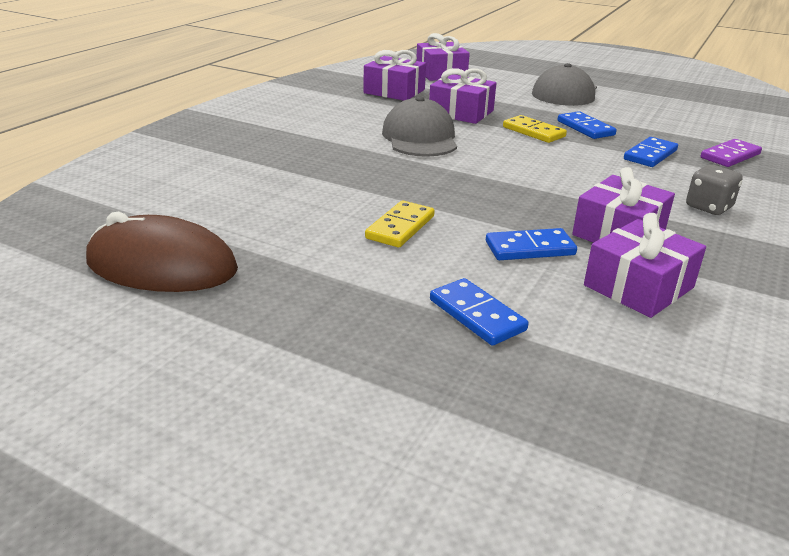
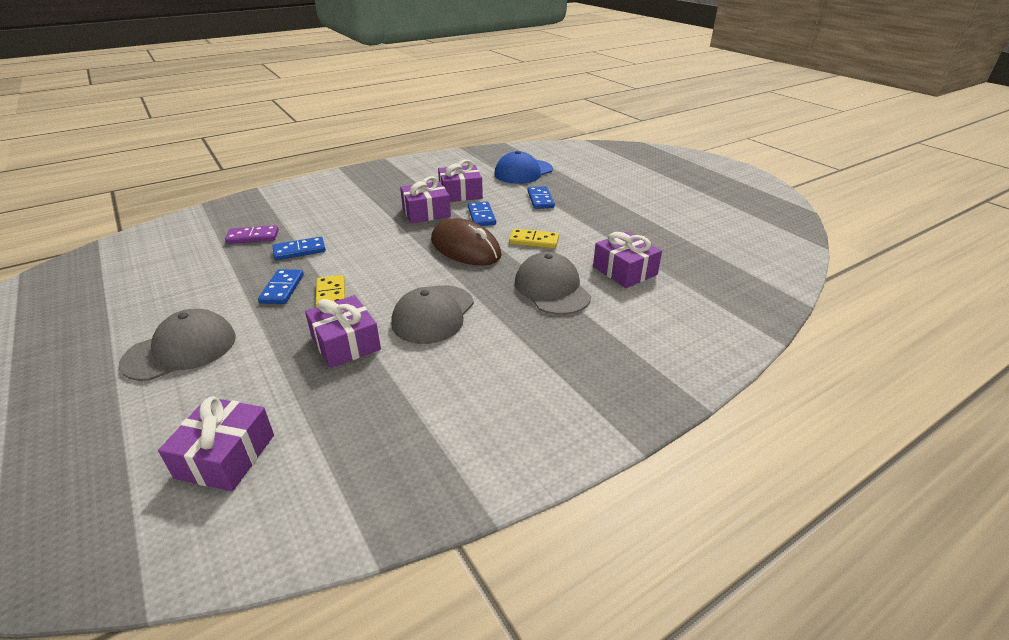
camera: 150 degrees left, 5 degrees up
brown mouse [86,212,238,292] -> brown mouse moved to [431,218,502,266]
purple gift [364,50,426,101] -> purple gift moved to [593,231,662,288]
yellow domino [365,201,435,248] -> yellow domino turned 45 degrees clockwise [509,229,559,248]
blue domino [486,228,577,260] -> blue domino turned 60 degrees clockwise [468,202,496,226]
grey dice [686,164,743,215] -> none
none -> blue cap [494,151,553,184]
none -> grey cap [515,252,591,315]

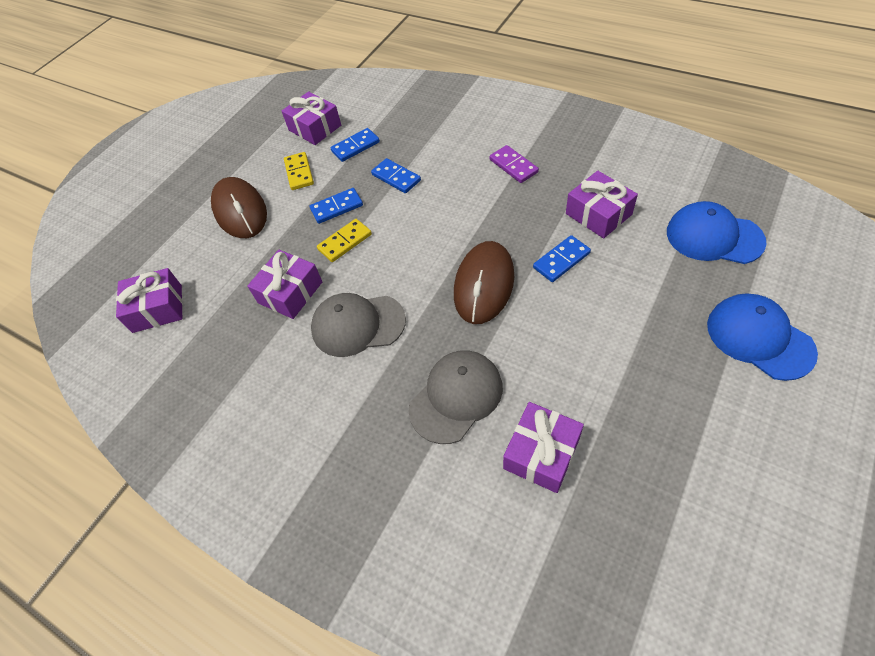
camera: 70 degrees right, 20 degrees up
grey cap [119,309,236,381] -> brown mouse [211,177,267,238]
purple domino [225,225,279,244] -> purple domino moved to [489,145,539,183]
purple gift [400,176,451,223] -> purple gift moved to [282,91,341,145]
yellow domino [509,229,559,248] -> yellow domino moved to [284,152,314,190]
blue domino [527,186,555,209] -> blue domino moved to [331,128,380,162]
none -> blue cap [707,293,818,381]

